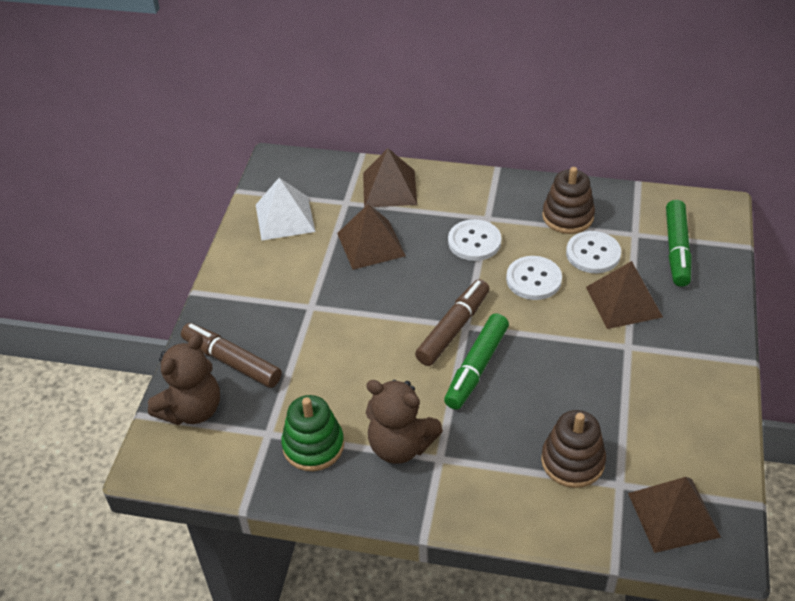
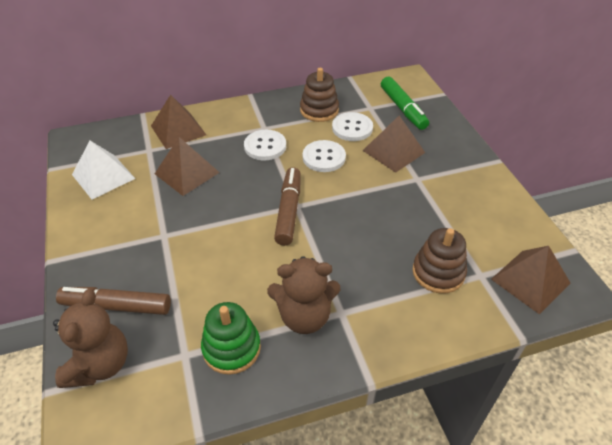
camera: 30 degrees left, 0 degrees up
green marker [444,313,509,410] -> none

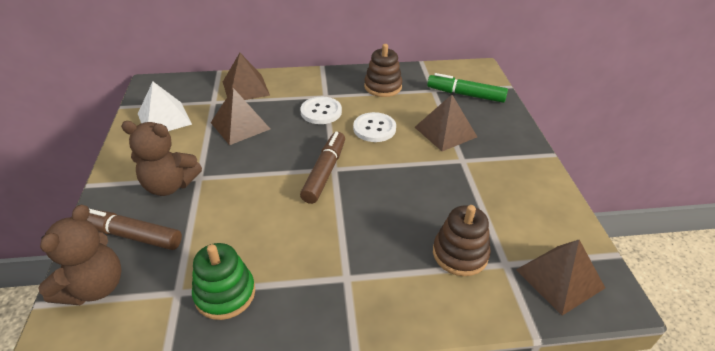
camera: 10 degrees right, 5 degrees down
brown teddy bear [267,256,340,334] -> brown teddy bear moved to [121,121,202,196]
white button [332,112,373,141] -> none
green marker [381,77,429,130] -> green marker turned 120 degrees clockwise [427,73,508,103]

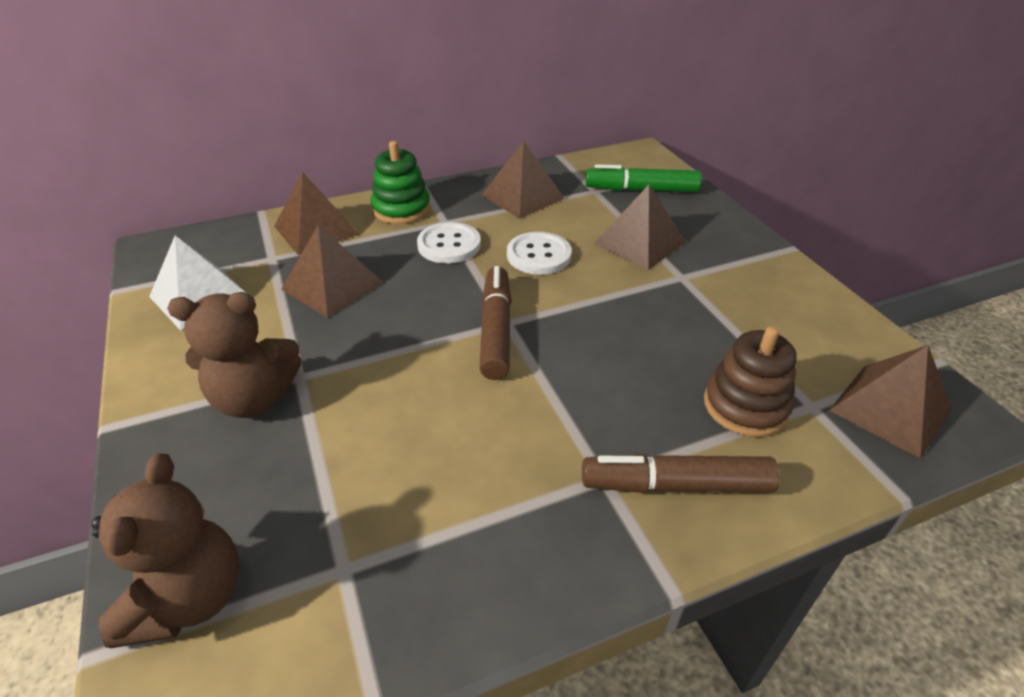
camera: 15 degrees left, 0 degrees up
brown marker [87,209,182,250] -> brown marker moved to [582,453,780,493]
green stacking toy [192,243,255,320] -> green stacking toy moved to [371,141,431,224]
brown stacking toy [364,44,402,97] -> brown pyramid [482,141,565,219]

